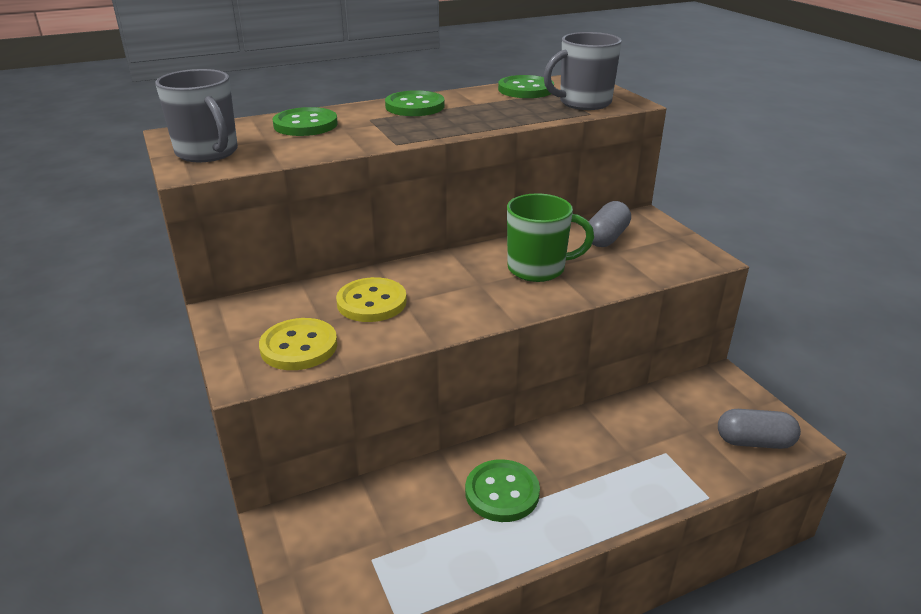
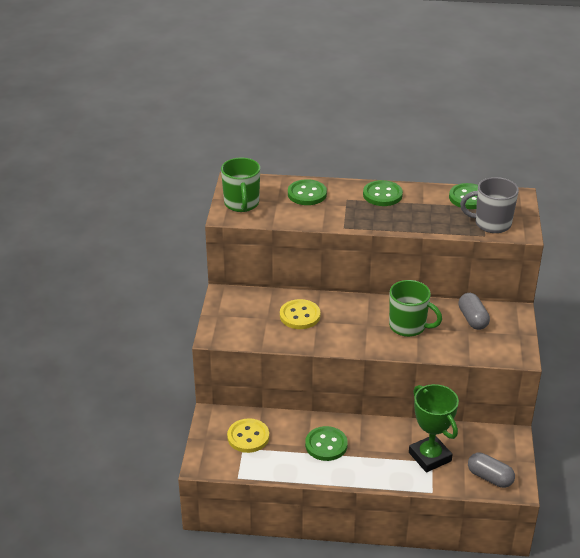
camera: 30 degrees right, 5 degrees up
grey mug [155,69,238,162] -> green mug [221,158,260,212]
yellow button [259,318,337,370] -> yellow button moved to [227,418,269,453]
grey capsule [589,201,631,247] -> grey capsule turned 75 degrees counterclockwise [458,293,490,330]
none -> green trophy [409,384,459,472]

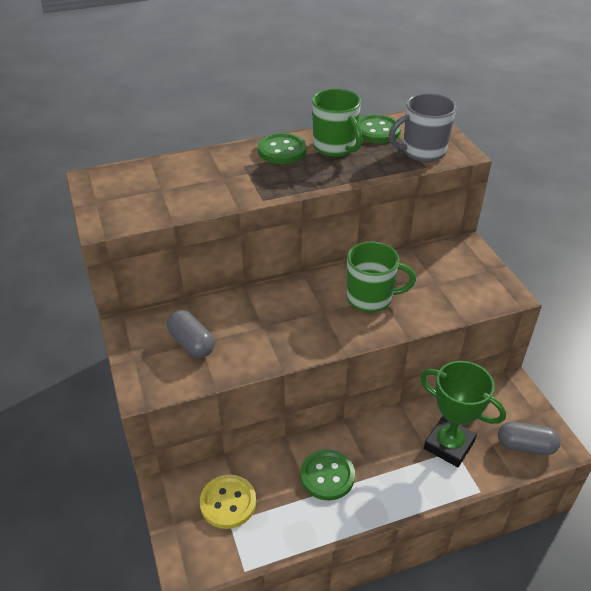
camera: 25 degrees left, 5 degrees up
green mug [221,158,260,212] -> green mug moved to [312,89,363,157]
yellow button [280,299,321,329] -> none
green button [288,179,327,205] -> none
grey capsule [458,293,490,330] -> grey capsule moved to [167,310,215,358]

